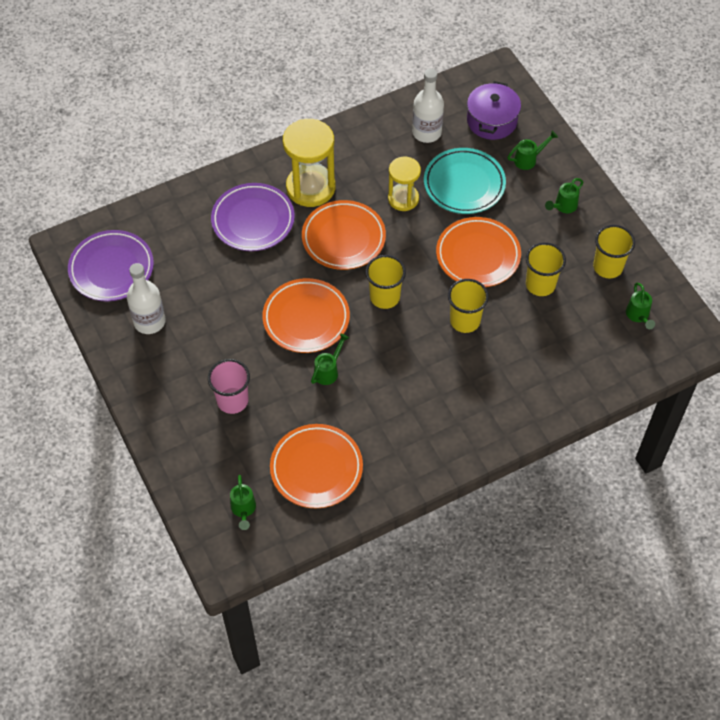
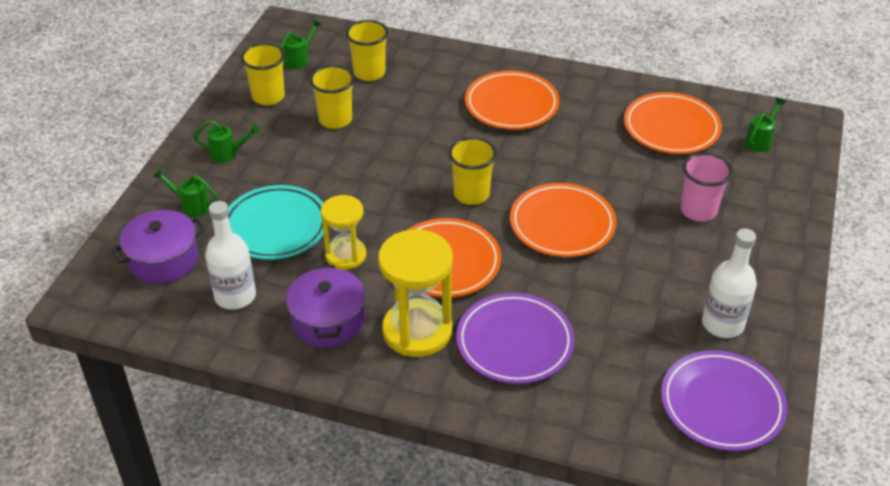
camera: 135 degrees left, 15 degrees down
green watering can [311,333,349,385] -> none
orange plate [436,217,521,287] -> orange plate moved to [465,71,559,130]
yellow cup [448,279,489,333] -> yellow cup moved to [346,20,389,81]
none -> purple pot [286,265,365,348]

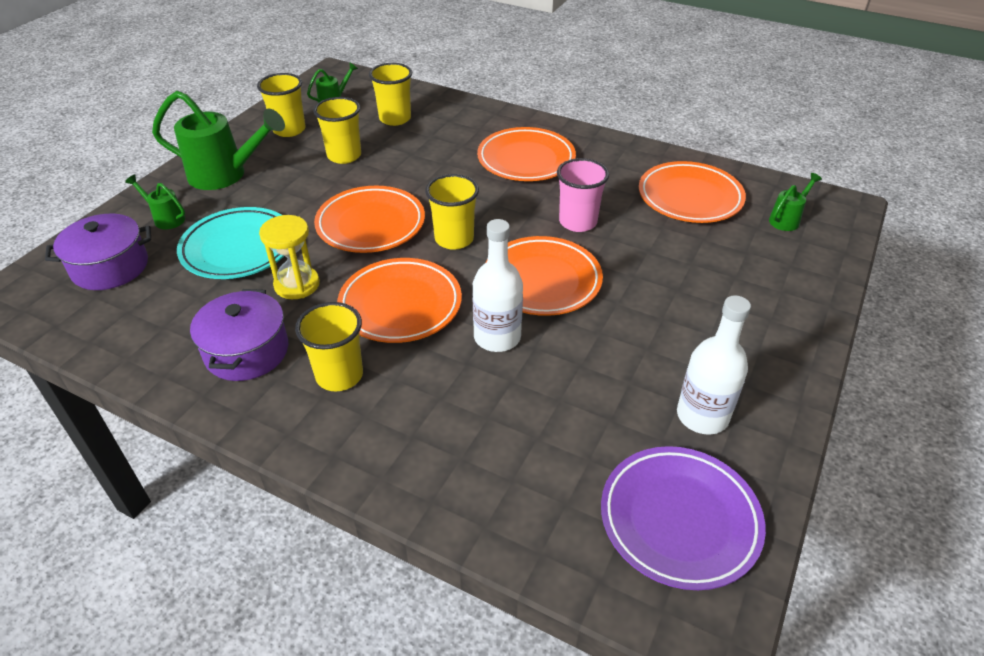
camera: 10 degrees right, 0 degrees up
green watering can [194,120,260,163] -> green watering can [152,91,285,190], size x2.04
white bottle [205,201,256,310] -> white bottle moved to [472,219,523,352]
yellow hourglass [378,229,453,357] -> yellow cup [295,302,363,391]
purple plate [456,293,574,384] -> none
pink cup [680,153,733,222] -> pink cup moved to [557,158,609,232]
none -> orange plate [314,186,425,253]

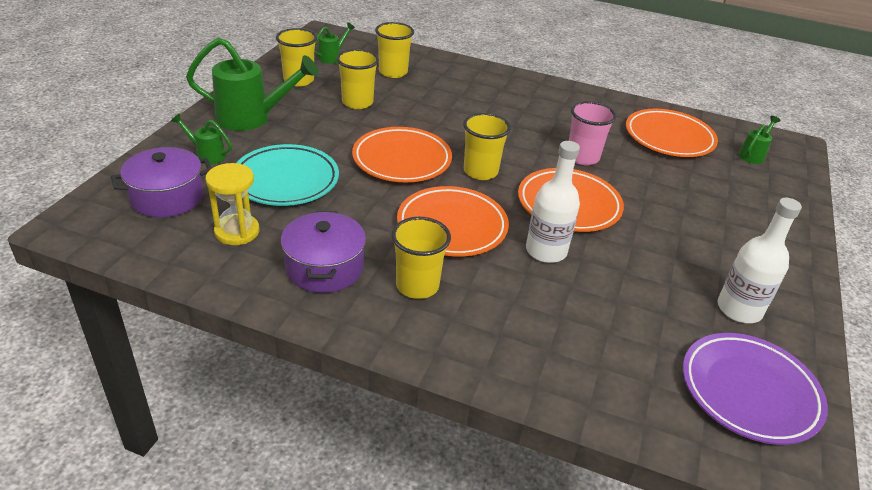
camera: 10 degrees left, 5 degrees down
yellow hourglass [259,215,320,299] -> yellow hourglass moved to [205,163,259,245]
orange plate [477,127,576,181] -> none

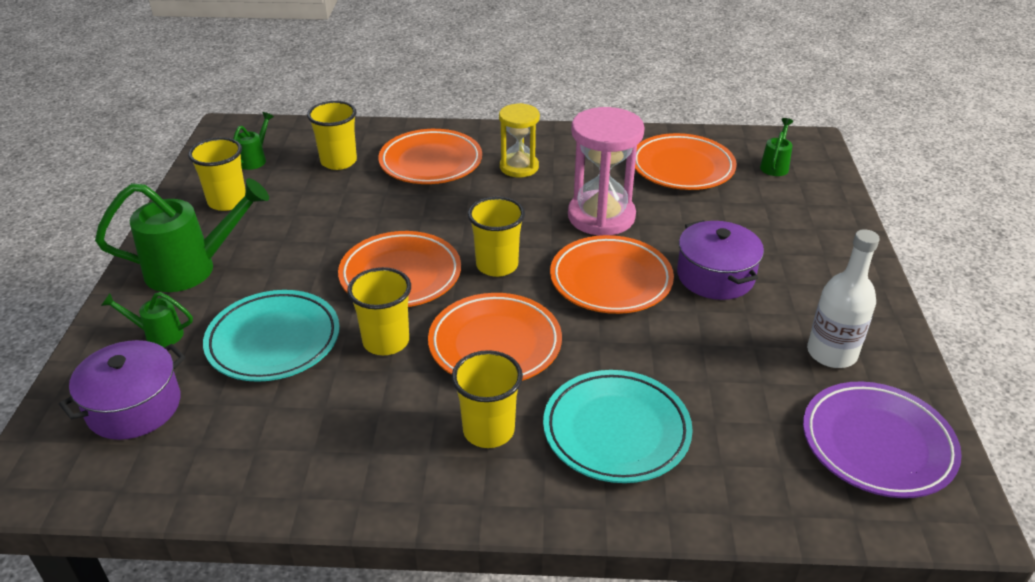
camera: 15 degrees left, 0 degrees up
yellow hourglass [205,163,259,245] -> yellow hourglass moved to [499,103,540,177]
purple pot [281,211,366,293] -> purple pot moved to [677,220,764,300]
yellow cup [336,49,379,109] -> yellow cup moved to [347,267,411,355]
white bottle [526,141,580,263] -> none
pink cup [569,101,616,165] -> pink hourglass [568,107,645,236]
none -> orange plate [378,129,482,184]
none -> turquoise plate [543,370,693,483]

